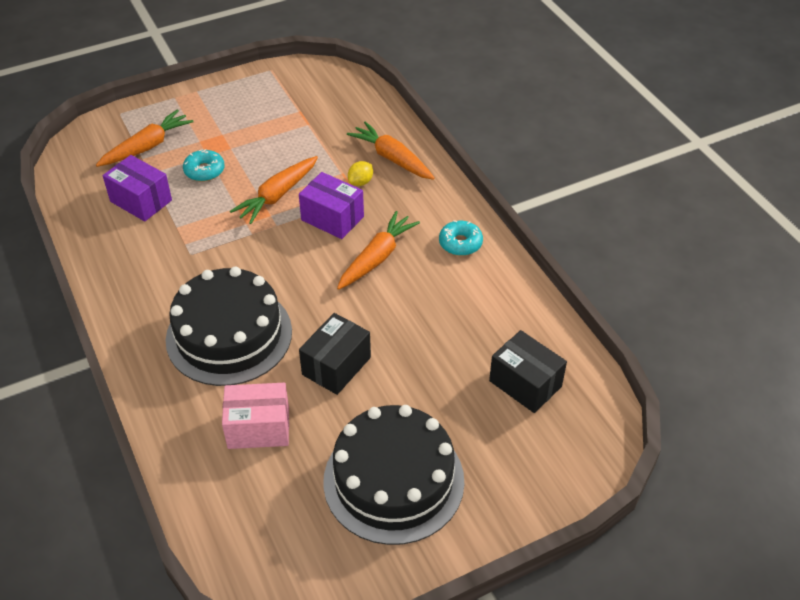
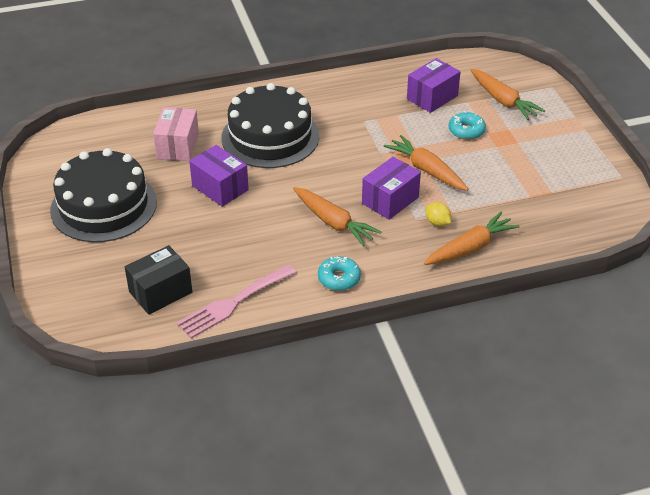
camera: 100 degrees right, 5 degrees down
black box [299,313,371,395] -> purple box [189,145,249,207]
none -> pink fork [177,264,297,339]

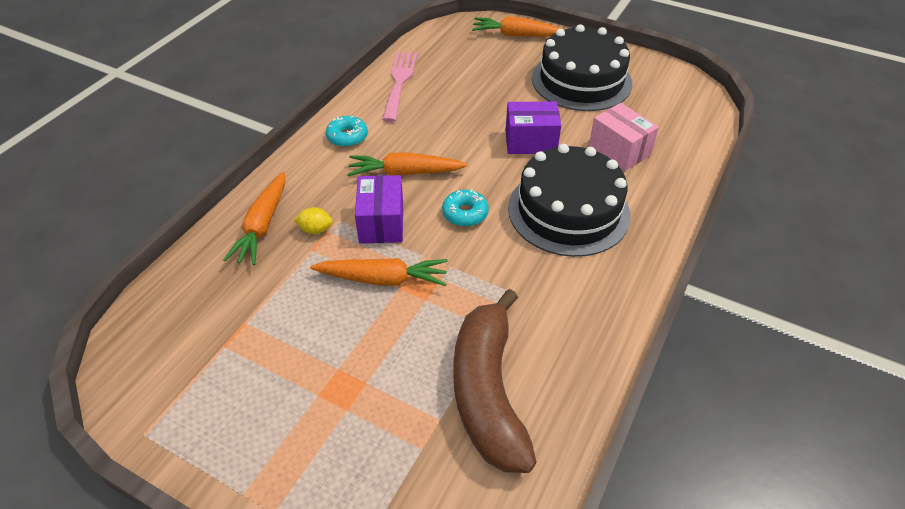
camera: 135 degrees right, 5 degrees up
black box [125,245,192,315] -> none
purple box [407,58,461,113] -> brown banana [453,289,537,473]
turquoise donut [449,111,486,140] -> turquoise donut moved to [442,189,489,227]
orange carrot [471,69,545,120] -> orange carrot moved to [472,17,564,37]

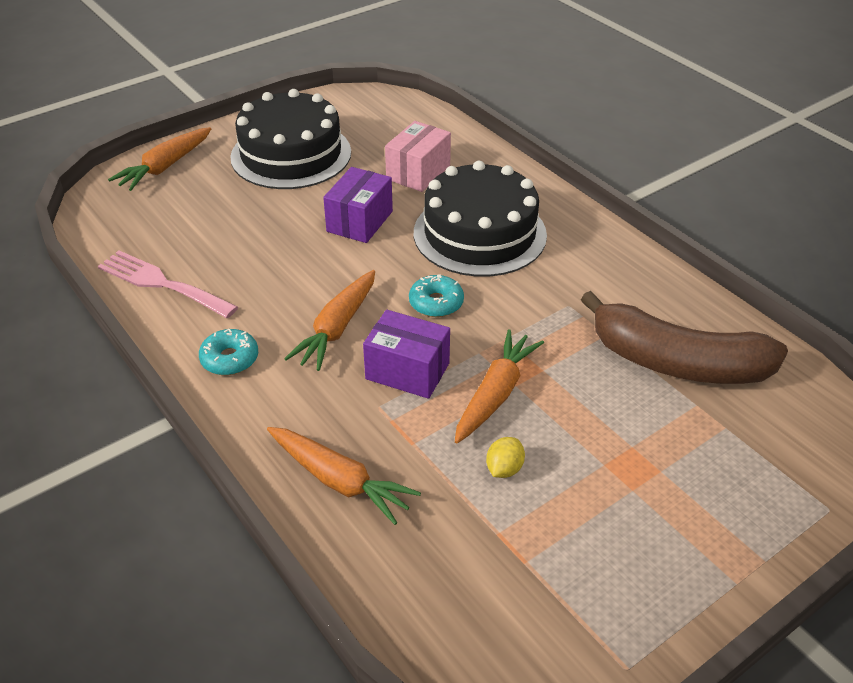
camera: 65 degrees left, 5 degrees down
yellow lemon [294,207,333,234] -> yellow lemon moved to [486,437,525,478]
pink box [589,103,659,171] -> pink box turned 45 degrees counterclockwise [385,121,451,192]

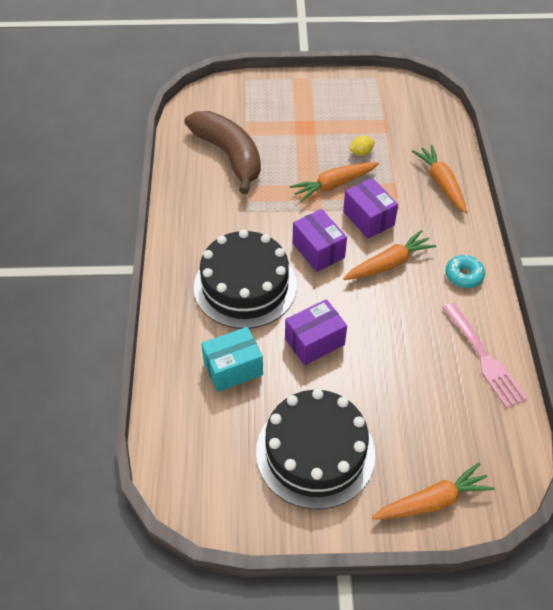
camera: 145 degrees left, 10 degrees up
pink box [385,121,451,192] -> turquoise box [201,327,263,392]
turquoise donut [409,274,464,317] -> purple box [292,209,347,272]

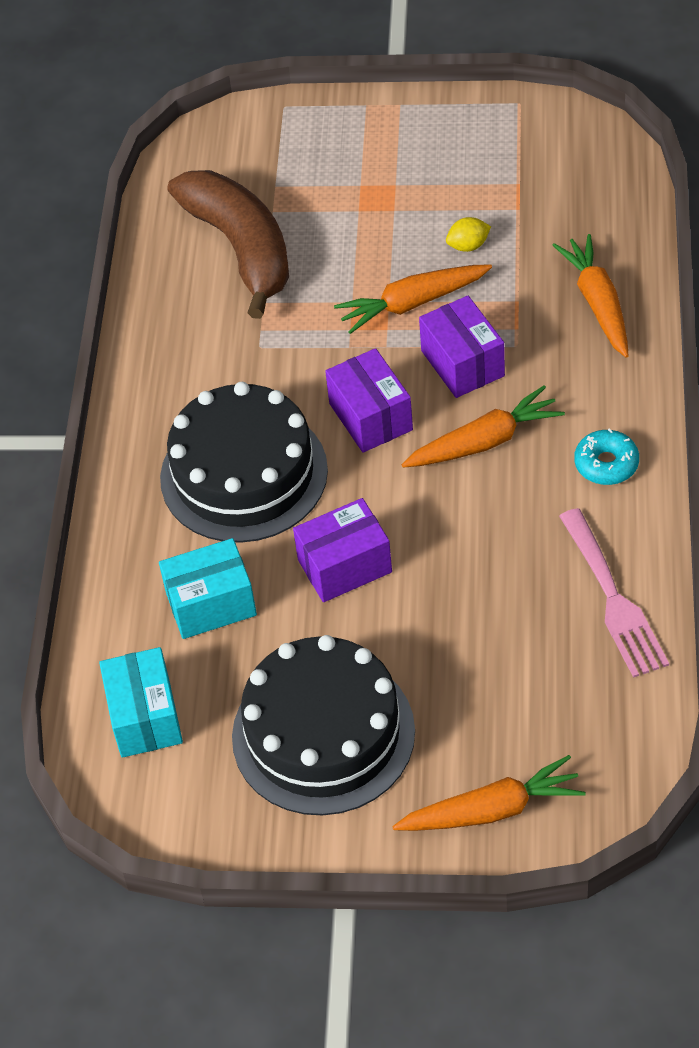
camera: 10 degrees right, 0 degrees up
none -> turquoise box [99,647,183,758]

